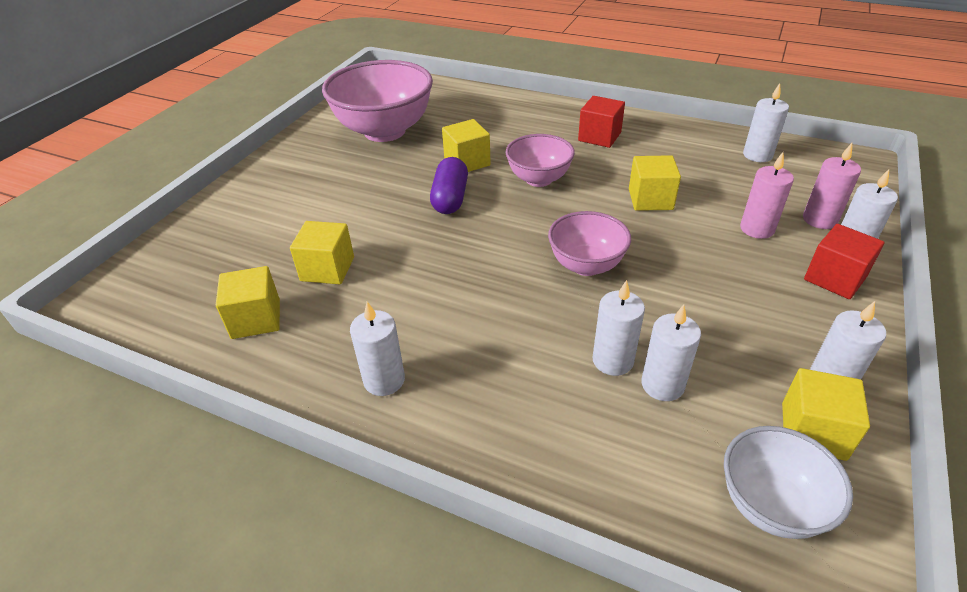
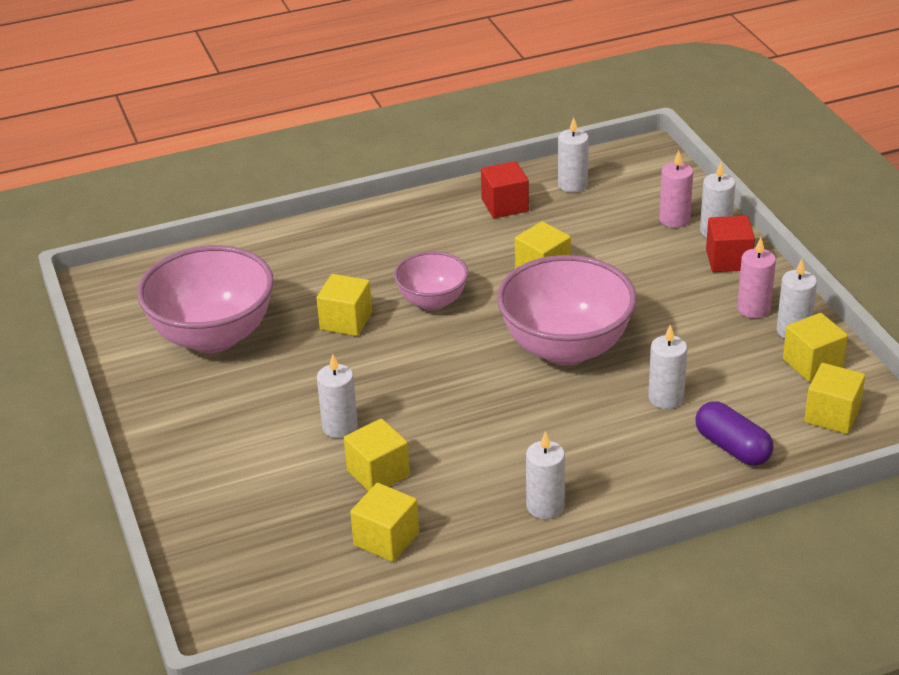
camera: 45 degrees left, 5 degrees down
purple capsule [430,157,468,214] -> purple capsule moved to [696,401,774,466]
pink bowl [548,211,631,276] -> pink bowl [497,255,637,365], size x1.77
red cube [578,96,625,148] -> red cube moved to [481,161,529,218]
white candle [642,304,701,401] -> white candle moved to [317,354,358,438]
white bowl [724,426,853,539] -> yellow cube [804,363,865,434]
pink candle [740,152,794,239] -> pink candle moved to [737,237,776,318]

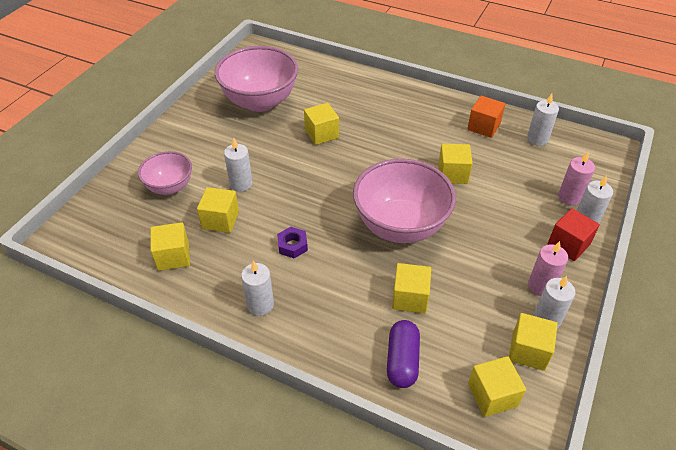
camera: 45 degrees right, 10 degrees up
pink bowl [394,251,469,311] -> pink bowl moved to [138,151,192,195]
red cube [481,161,529,218] -> orange cube [467,96,505,138]
white candle [648,324,687,409] -> yellow cube [392,263,431,313]
none -> purple nut [277,227,308,258]

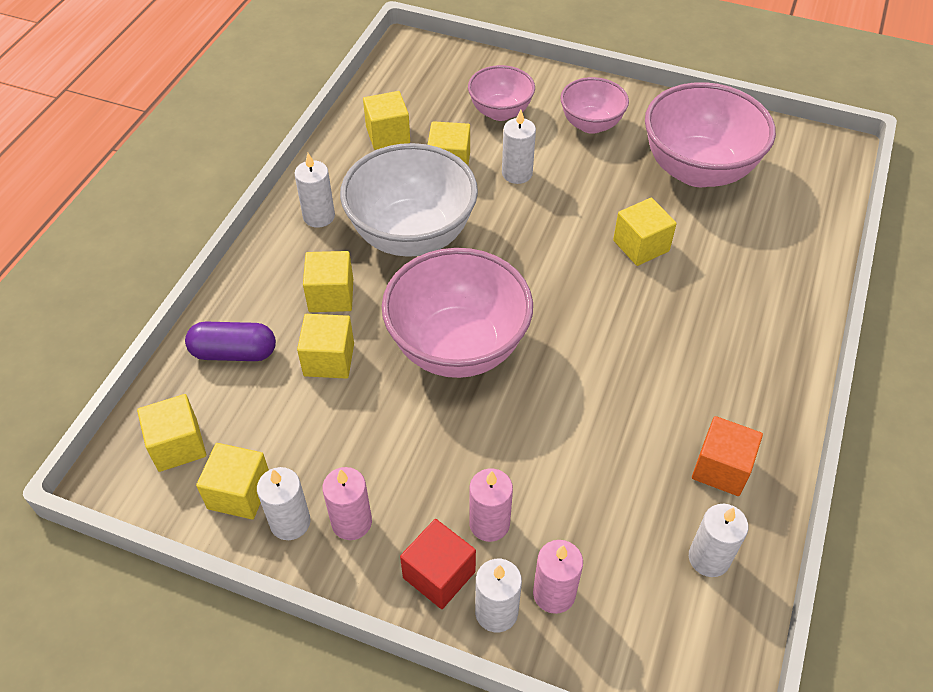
camera: 85 degrees right, 5 degrees up
purple nut [277,227,308,258] -> white bowl [340,143,478,257]
yellow cube [438,144,473,184] -> yellow cube moved to [303,251,353,312]
none -> pink candle [469,469,513,542]
none -> pink bowl [560,77,629,134]

